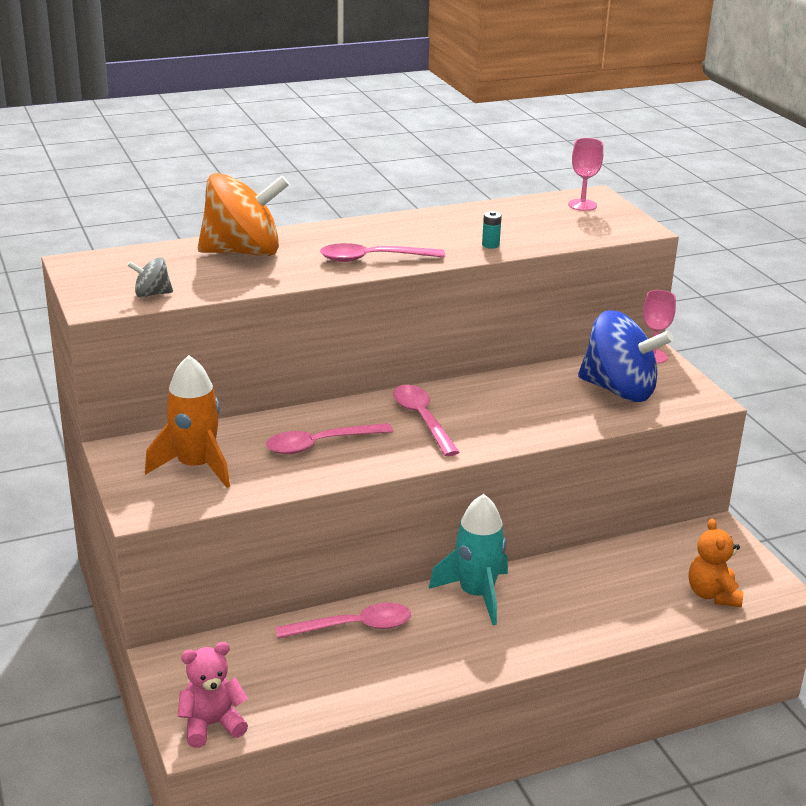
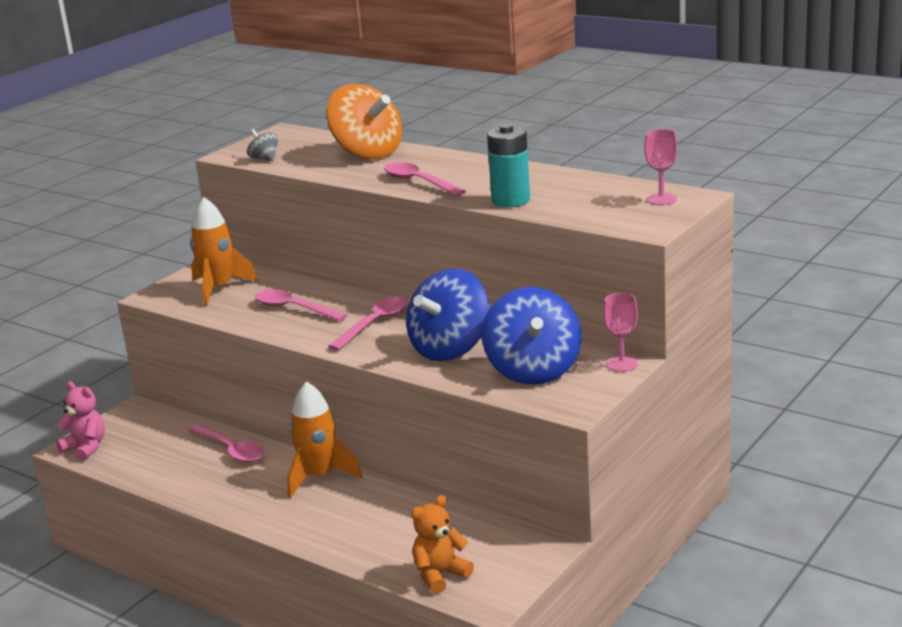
camera: 60 degrees right, 5 degrees down
turquoise rocket [429,494,508,625] -> orange rocket [287,381,362,498]
turquoise battery [482,211,502,249] -> turquoise battery [487,124,530,207], size x2.29
none -> blue spinning top [406,268,489,361]

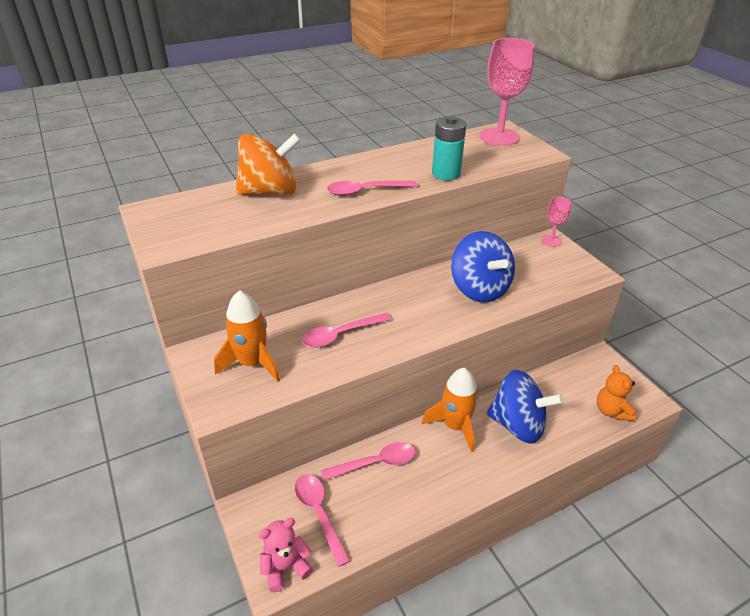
camera: 65 degrees left, 15 degrees up
grey spinning top [247,129,278,161] -> none
pink spoon [328,296,408,350] -> pink spoon moved to [295,474,350,567]
blue spinning top [482,287,582,385] -> blue spinning top moved to [487,370,564,444]
pink goblet [644,129,678,205] -> pink goblet [480,38,535,146], size x1.98

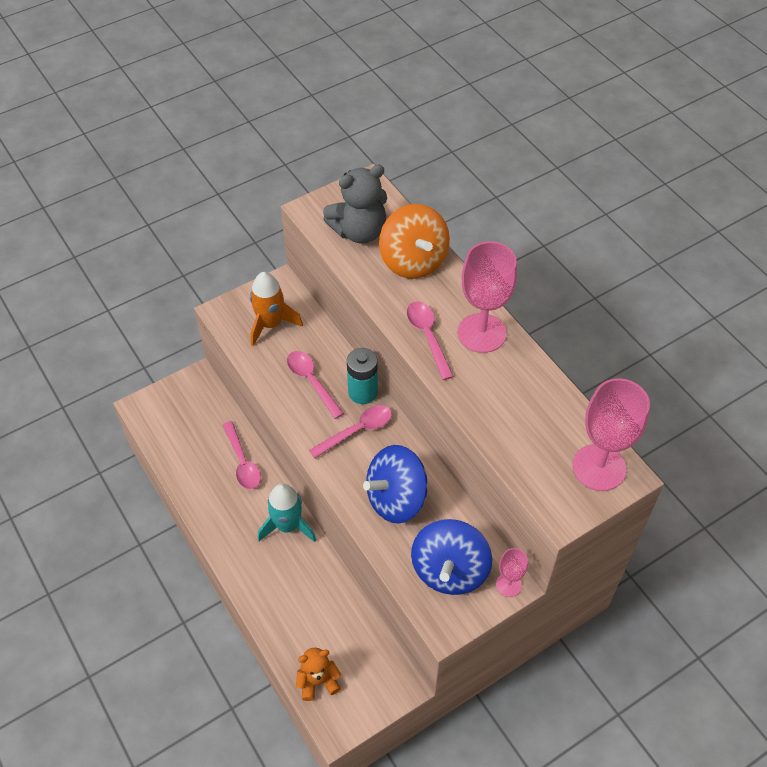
camera: 85 degrees right, 15 degrees up
pink teddy bear [259,518,313,592] -> none
pink spoon [295,474,350,567] -> pink spoon moved to [309,405,392,458]
orange rocket [422,368,479,452] -> turquoise rocket [258,483,316,542]
turquoise battery [432,116,466,181] -> turquoise battery moved to [347,348,378,404]
blue spinning top [487,370,564,444] -> blue spinning top moved to [411,519,492,595]
none -> grey teddy bear [323,164,387,243]
none -> pink goblet [458,241,517,353]

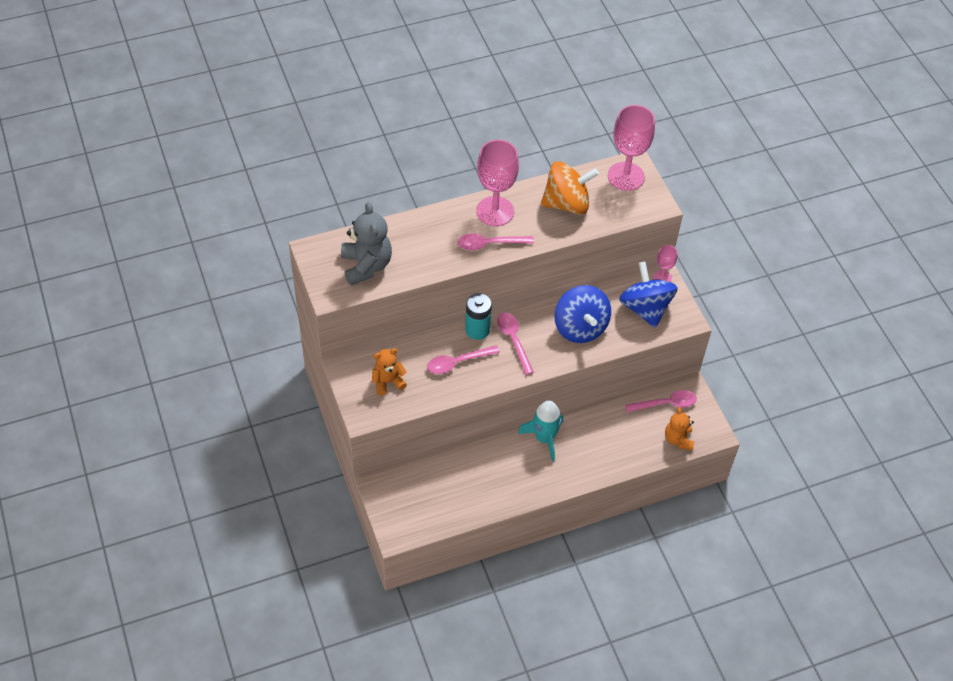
camera: 80 degrees left, 0 degrees up
pink spoon [223,421,261,489] -> pink spoon moved to [625,390,697,412]
orange rocket [250,272,303,346] -> orange teddy bear [372,348,407,396]
orange spinning top [379,204,450,279] -> orange spinning top moved to [541,161,599,215]
blue spinning top [411,519,492,595] -> blue spinning top turned 135 degrees counterclockwise [619,261,678,328]

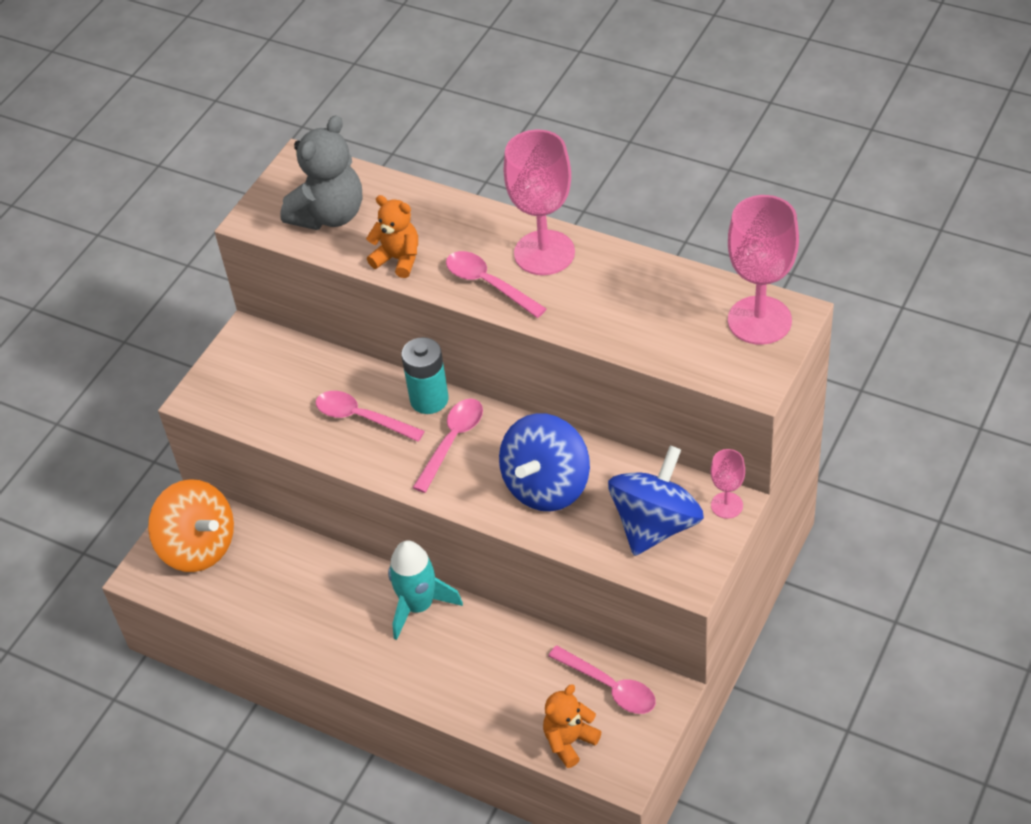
camera: 55 degrees right, 5 degrees down
orange teddy bear [372,348,407,396] -> orange teddy bear moved to [366,195,418,278]
orange spinning top [541,161,599,215] -> orange spinning top moved to [148,479,234,572]

